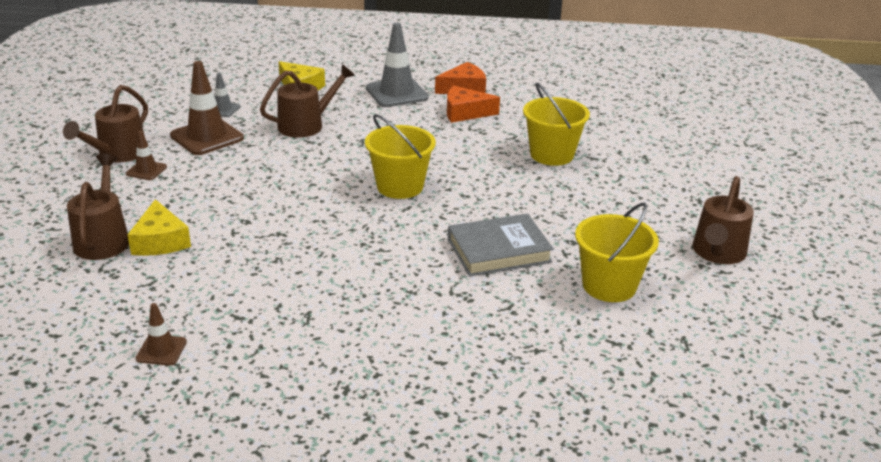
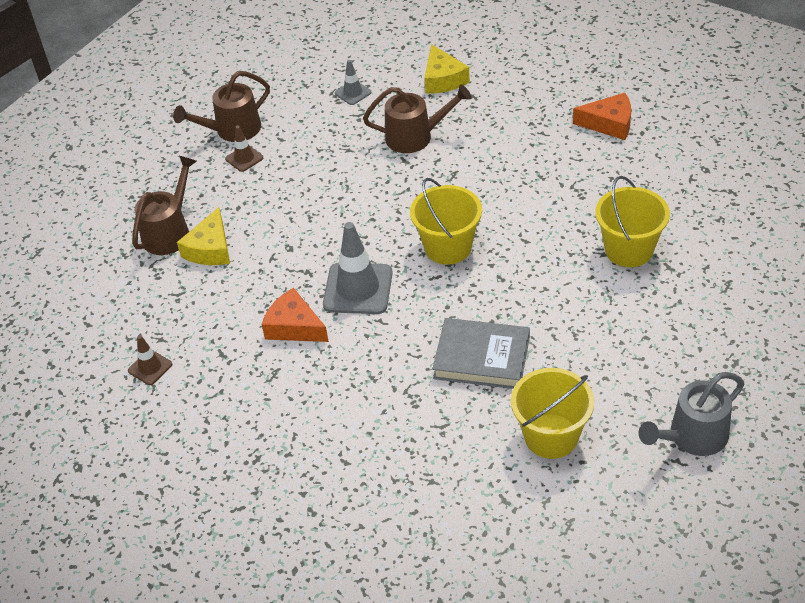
camera: 35 degrees right, 15 degrees up
brown traffic cone [170,61,244,155] -> none
grey traffic cone [366,23,429,107] -> grey traffic cone moved to [323,222,393,314]
orange cheese [447,86,500,123] -> orange cheese moved to [261,288,329,342]
brown watering can [692,176,754,264] -> grey watering can [639,372,744,456]

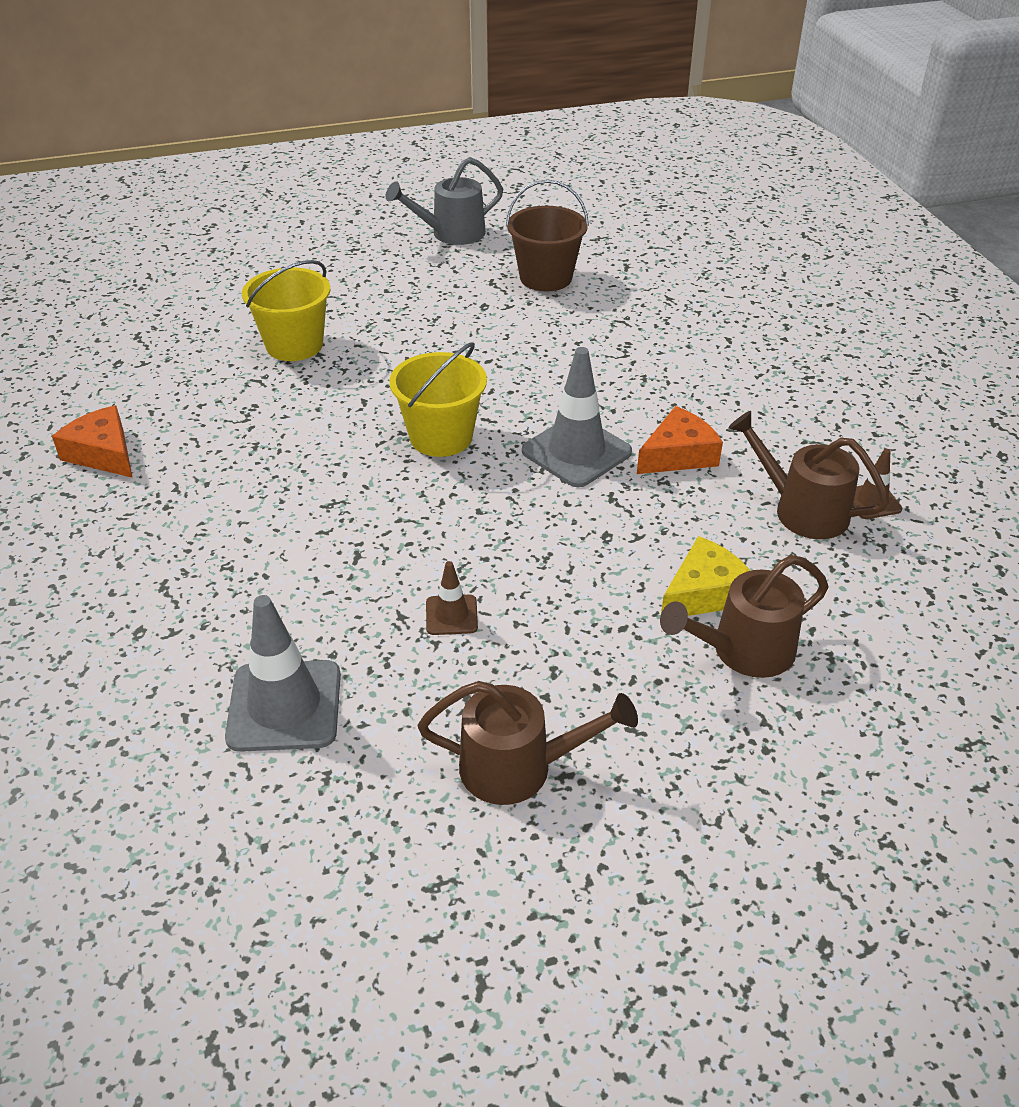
camera: 145 degrees left, 5 degrees down
brown traffic cone [225,125,263,172] -> brown traffic cone moved to [426,561,478,635]
orange cheese [261,288,329,342] -> orange cheese turned 105 degrees counterclockwise [637,406,723,474]
grey traffic cone [335,60,371,105] -> grey traffic cone [225,595,341,752], size x1.95
brown watering can [363,84,472,153] -> brown watering can moved to [728,411,889,539]
yellow cheese [424,44,470,94] -> none
grey book [432,318,530,389] -> none
yellow bucket [511,368,594,459] -> brown bucket [506,180,589,291]
grey watering can [639,372,744,456] -> grey watering can turned 150 degrees clockwise [386,157,503,245]

